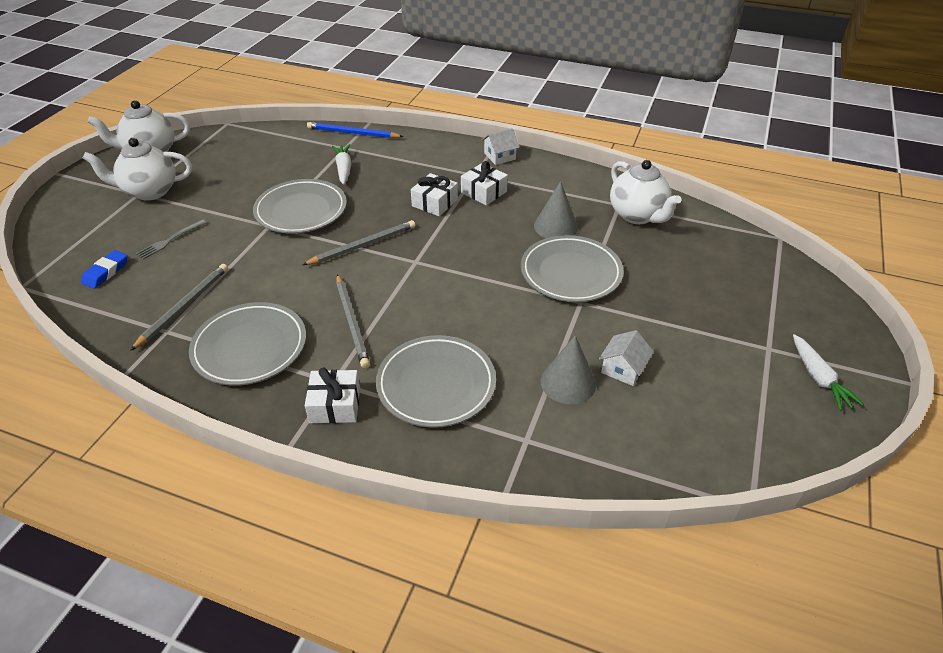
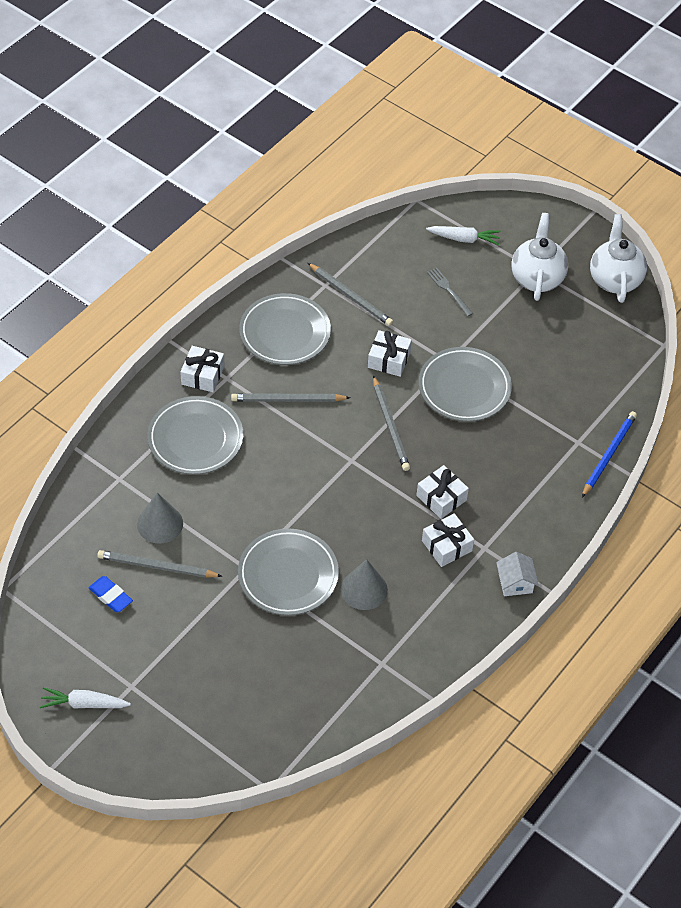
camera: 105 degrees right, 10 degrees up
blue eraser [81,250,128,288] -> blue eraser moved to [89,576,133,612]
white carrot [332,144,351,185] -> white carrot moved to [426,226,500,245]
white house [599,330,654,386] -> grey pencil [97,550,222,578]
white teapot [610,160,681,224] -> none
none -> white gift [368,330,412,377]

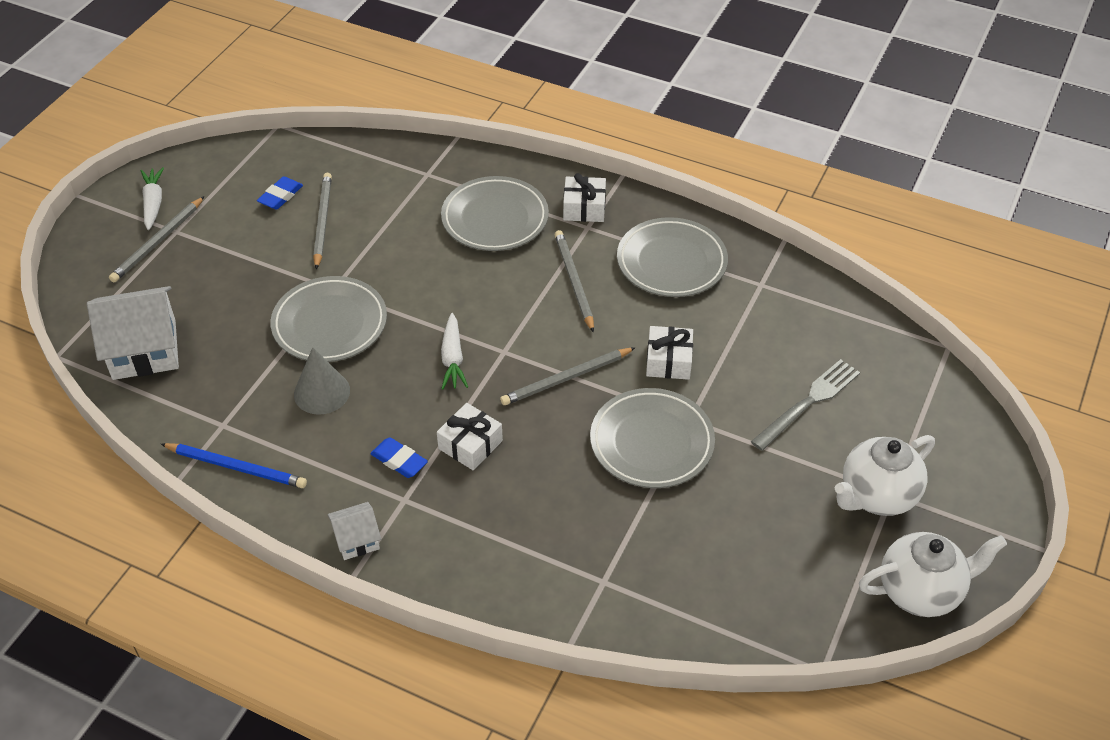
camera: 80 degrees right, 5 degrees down
grey cone [137,493,183,544] -> none
grey pencil [308,263,393,326] -> grey pencil moved to [109,196,205,282]
white gift [422,513,474,567] -> blue eraser [370,437,428,478]
white carrot [426,226,500,245] -> white carrot moved to [441,313,468,390]
grey fork [427,267,473,317] -> grey fork [751,359,860,451], size x1.58
white teapot [511,213,568,301] -> white teapot turned 150 degrees clockwise [835,435,935,516]
blue pencil [582,411,637,497] -> blue pencil moved to [161,443,307,488]
none -> white house [87,286,179,380]

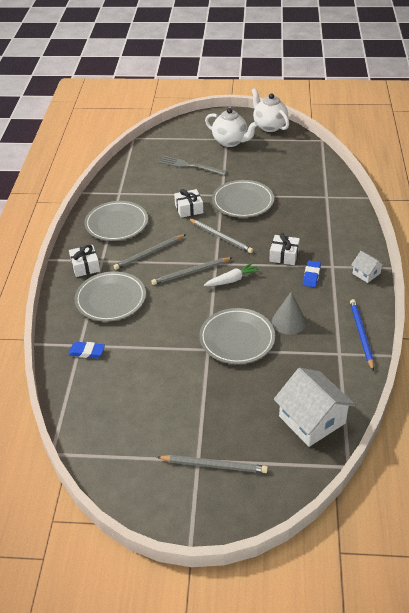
camera: 110 degrees left, 5 degrees down
white carrot [140,167,164,230] -> none
blue eraser [257,176,303,210] -> blue eraser moved to [68,342,105,358]
grey pencil [313,173,332,270] -> grey pencil moved to [151,257,232,285]

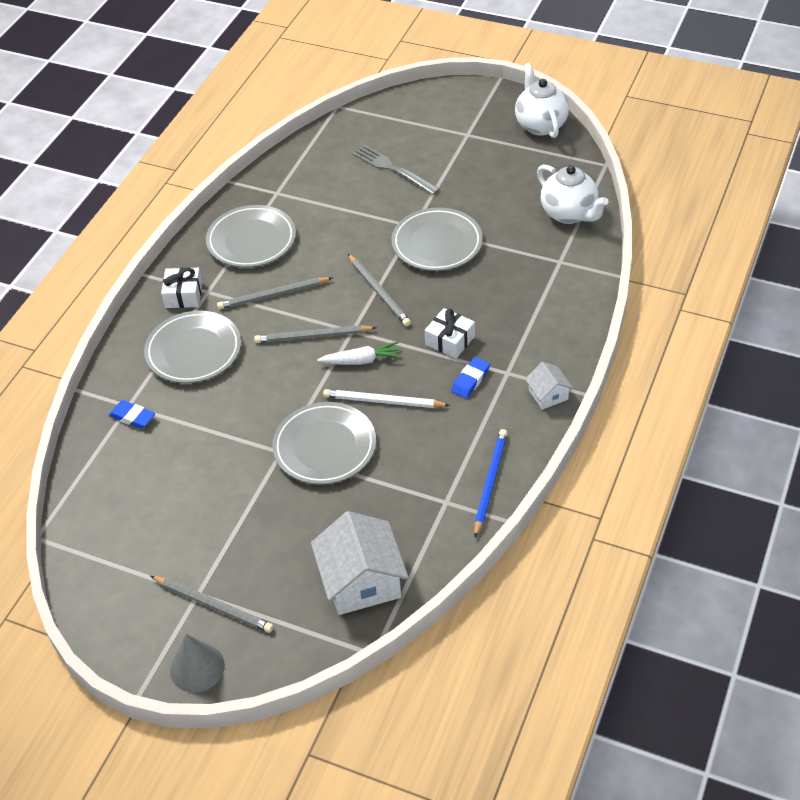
camera: 20 degrees right, 5 degrees up
white gift [174,189,203,218] -> none
white teapot [205,108,258,147] -> white teapot moved to [537,164,609,224]
grey cone [272,292,306,335] -> grey cone moved to [170,634,225,693]
none -> white pencil [323,389,450,408]

